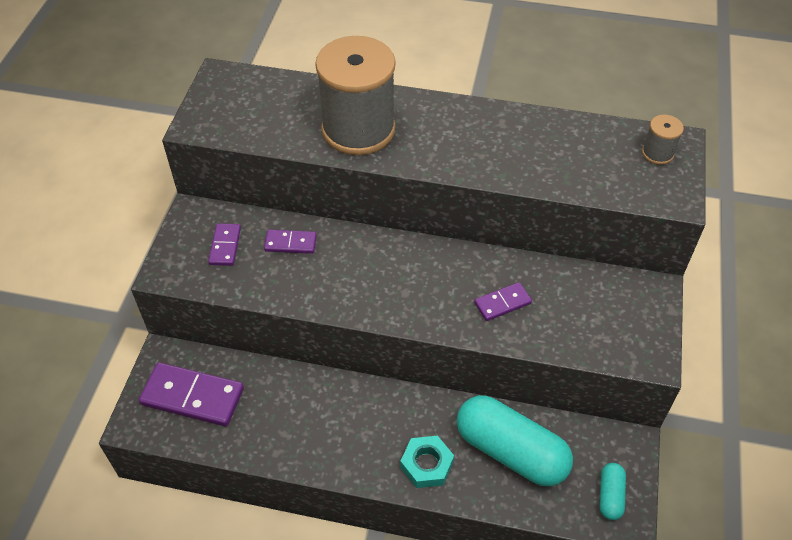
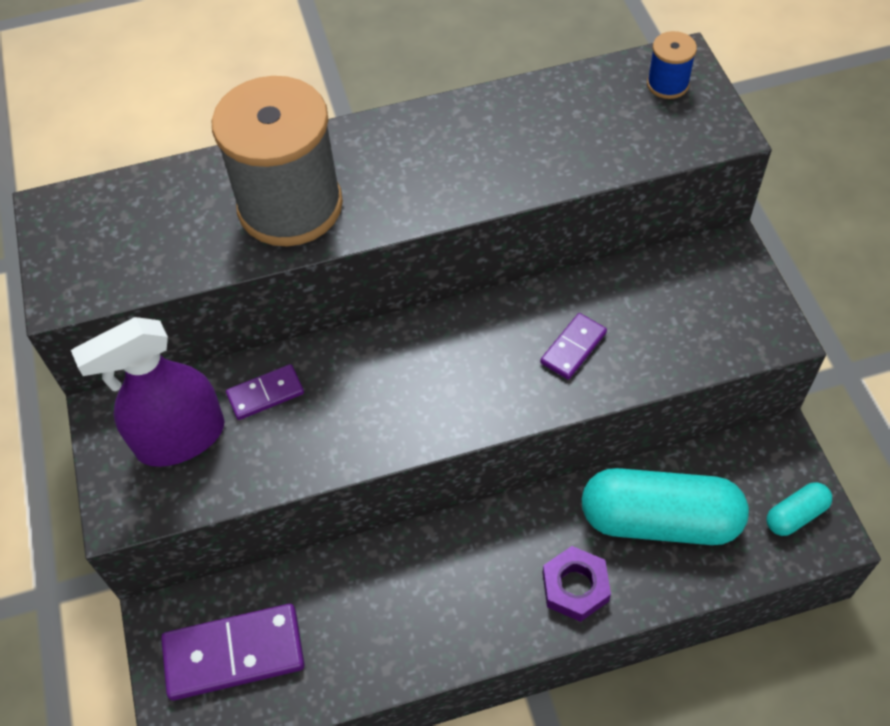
camera: 25 degrees left, 5 degrees up
purple domino [208,223,241,266] -> purple spray bottle [71,317,224,467]
turquoise nut [400,436,454,488] -> purple nut [543,546,611,622]
turquoise capsule [600,463,626,520] -> turquoise capsule turned 75 degrees clockwise [767,482,832,536]
grey spool [642,115,684,165] -> blue spool [647,31,697,99]

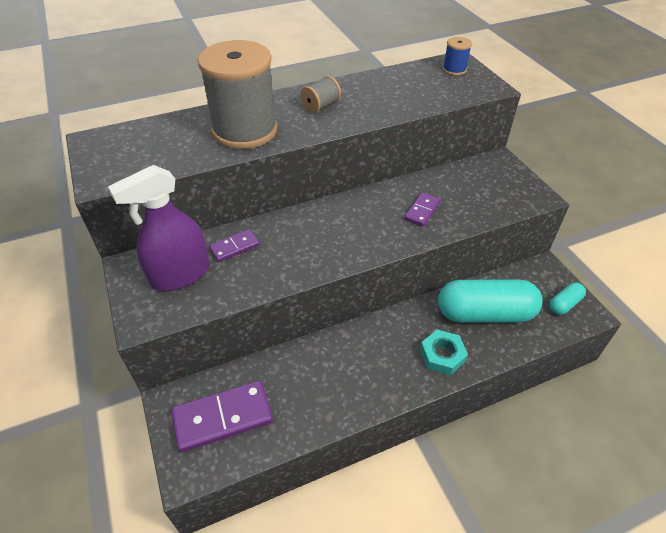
camera: 10 degrees left, 10 degrees down
purple nut [543,546,611,622] -> turquoise nut [420,330,468,375]
none -> grey spool [300,76,341,113]

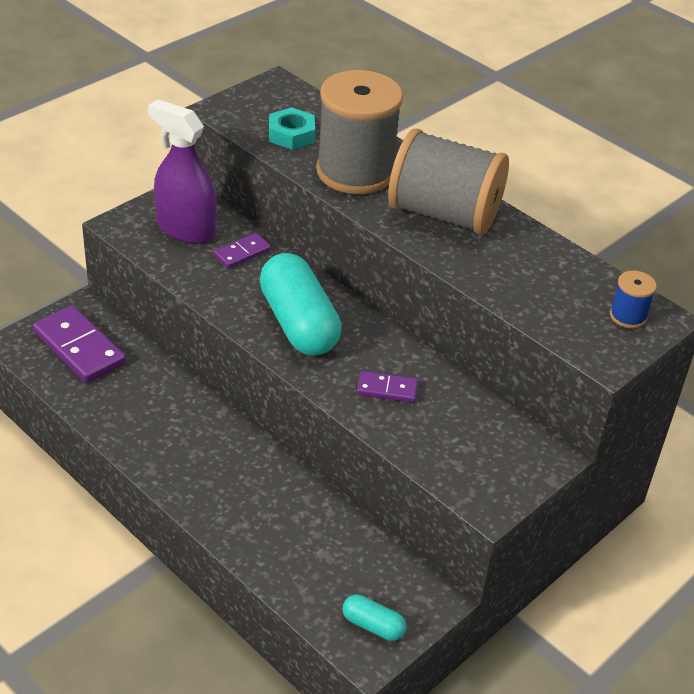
camera: 65 degrees right, 5 degrees down
purple domino [209,229,260,262] -> purple domino turned 75 degrees counterclockwise [214,233,271,268]
grey spool [300,76,341,113] -> grey spool [388,129,509,235], size x2.36
turquoise nut [420,330,468,375] -> turquoise nut moved to [269,107,315,150]
turquoise capsule [438,279,543,323] -> turquoise capsule moved to [260,253,342,356]

